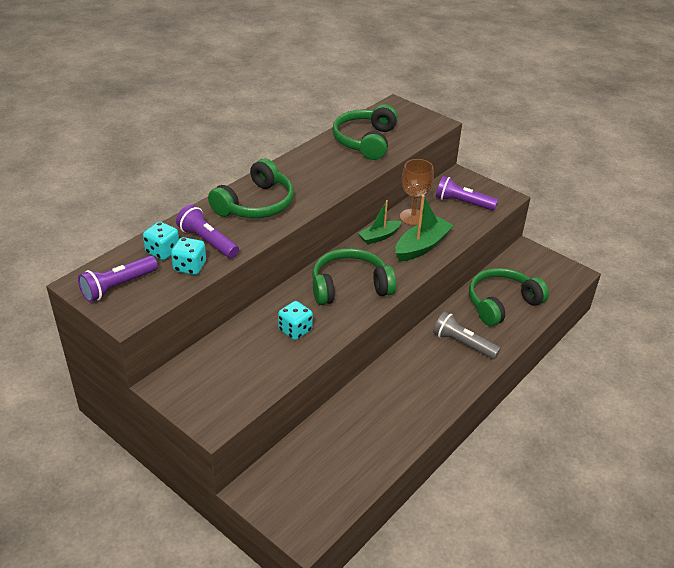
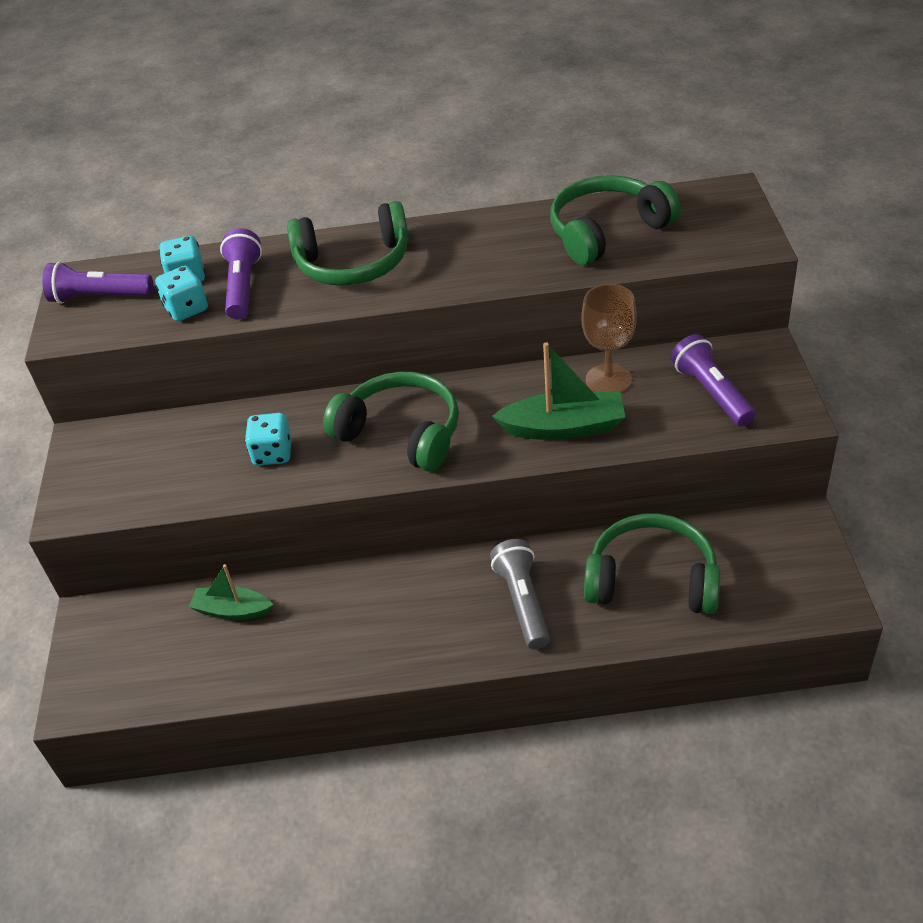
camera: 50 degrees right, 5 degrees up
green boat [358,200,402,245] -> green boat moved to [189,564,273,620]

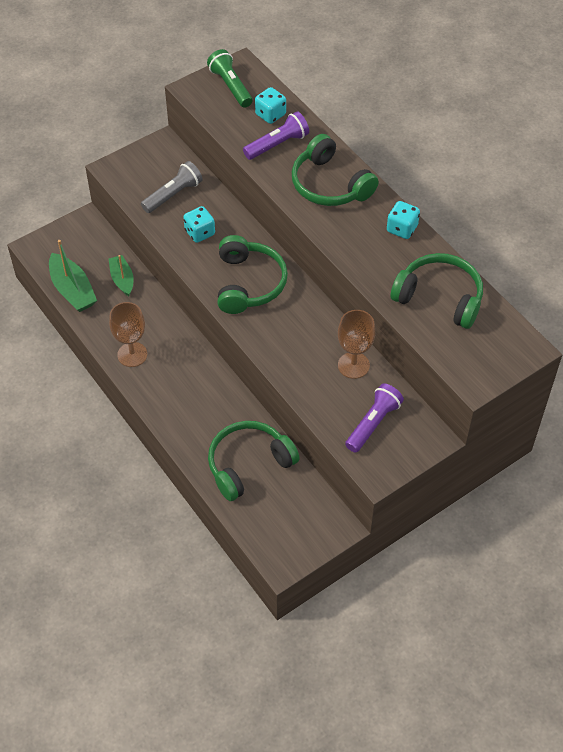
camera: 55 degrees right, 10 degrees up
purple flashlight [42,262,153,304] -> green flashlight [207,49,253,108]
turquoise dice [155,266,208,321] -> turquoise dice moved to [387,201,420,239]
grey flashlight [490,539,550,649] -> grey flashlight moved to [141,161,203,213]
green boat [492,342,625,440] -> green boat moved to [49,240,97,312]
green headphones [584,513,720,614] -> green headphones turned 105 degrees counterclockwise [208,421,300,501]
none -> brown goblet [109,302,147,367]

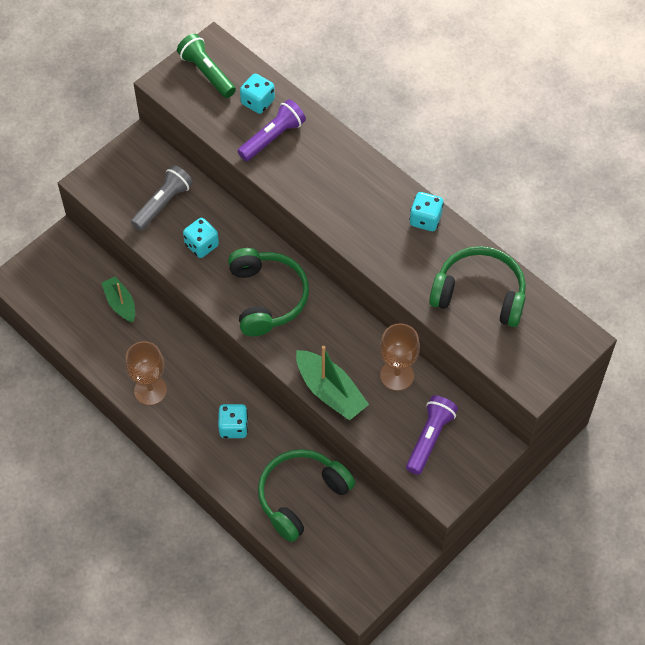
camera: 10 degrees left, 5 degrees up
green boat [49,240,97,312] -> green boat moved to [296,346,369,420]
green headphones [292,134,379,206] -> none
none -> turquoise dice [218,404,248,438]

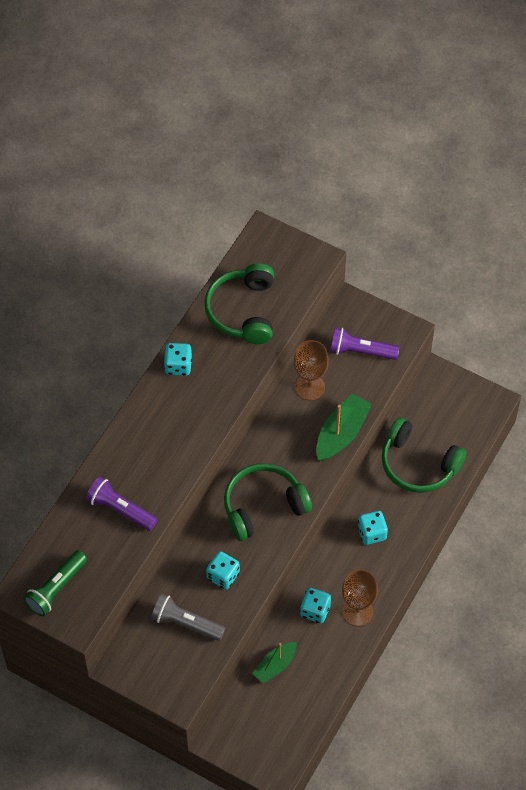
camera: 105 degrees left, 0 degrees up
turquoise dice [240,73,275,114] -> turquoise dice moved to [300,588,331,623]

